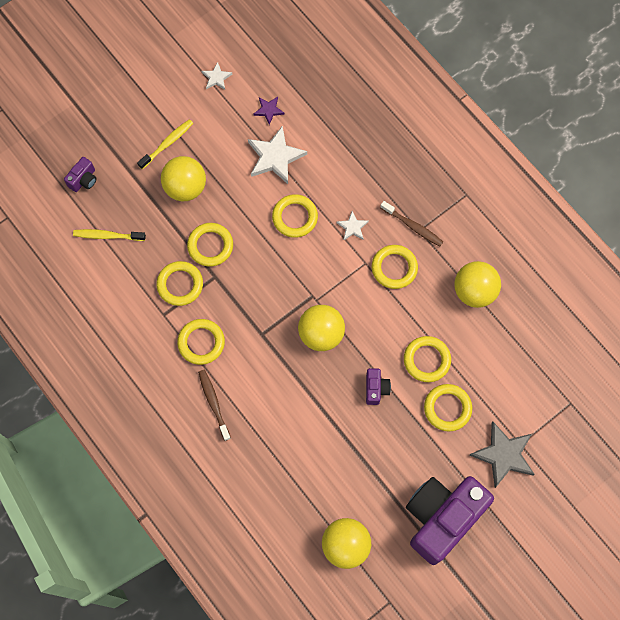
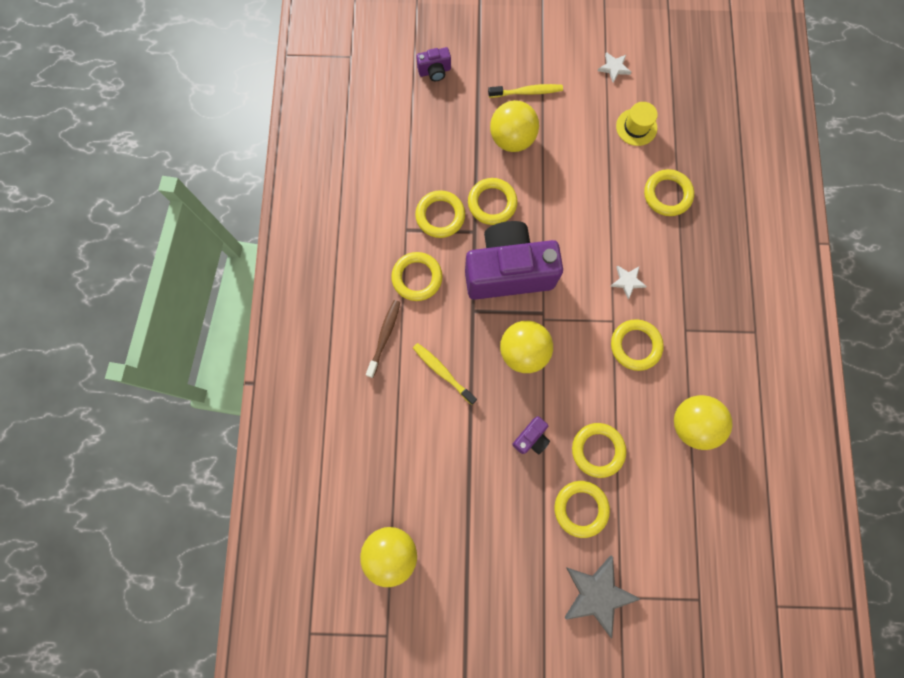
camera: 40 degrees right, 5 degrees up
yellow toothbrush [73,229,146,241] -> yellow toothbrush moved to [413,343,477,405]
white star [248,126,307,184] -> none
purple star [253,97,285,125] -> yellow hat [616,102,658,146]
yellow ring [272,194,318,238] -> yellow ring moved to [644,169,694,216]
brown toothbrush [380,201,443,246] -> none
purple camera [406,476,494,565] -> purple camera moved to [465,221,563,300]

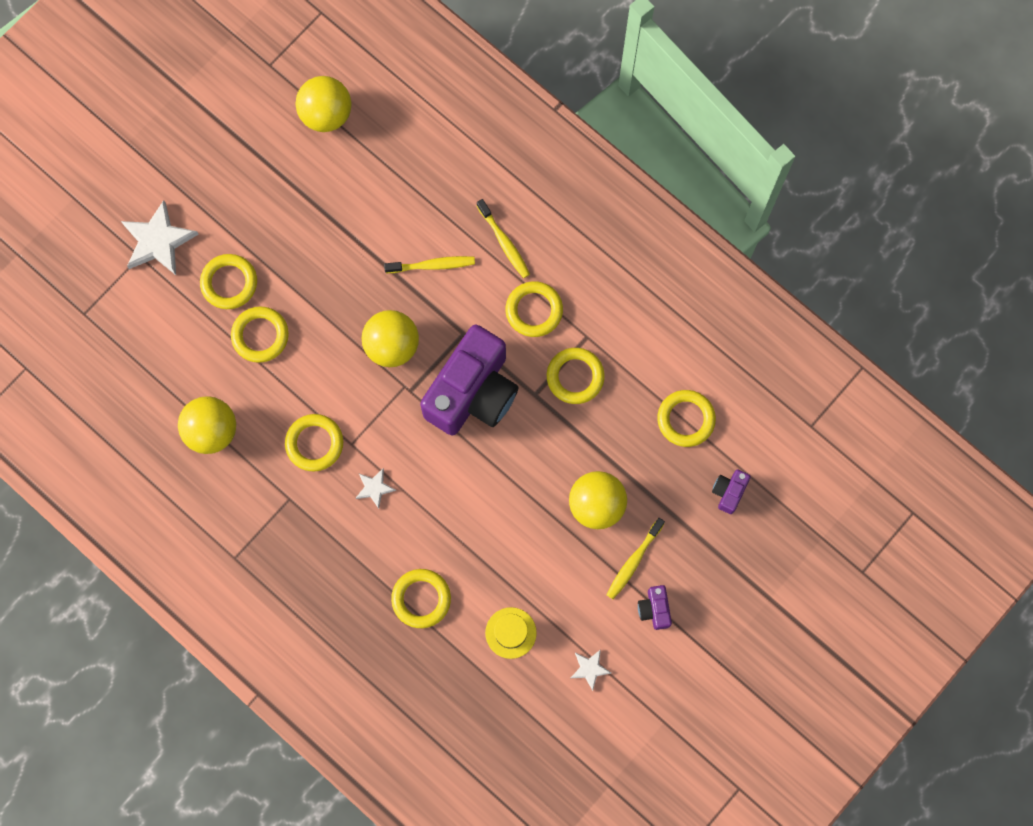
camera: 130 degrees right, 0 degrees up
brown toothbrush [366,300,401,378] -> yellow toothbrush [477,199,530,278]
yellow ring [468,178,517,225] -> yellow ring moved to [657,390,716,447]
purple camera [512,416,550,454] -> purple camera moved to [638,585,672,630]
grey star [565,555,641,639] -> white star [121,200,199,275]

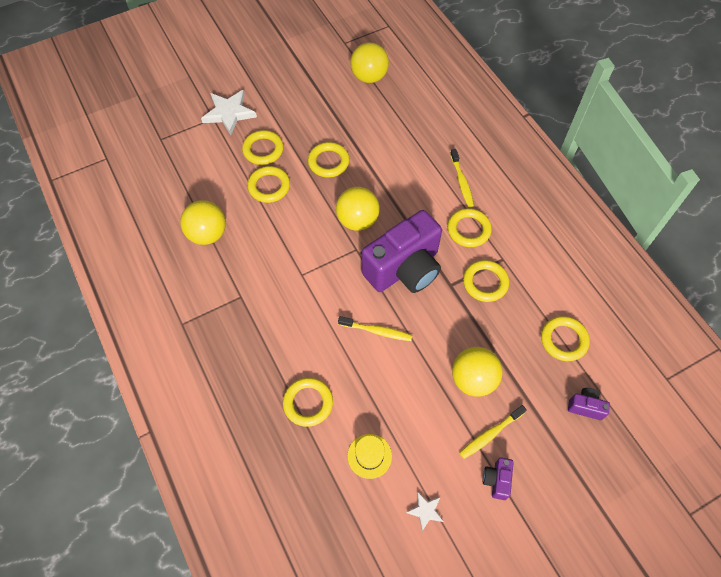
camera: 20 degrees right, 15 degrees down
yellow ring [285,414,343,471] -> yellow ring moved to [308,142,349,177]
white star [356,468,396,509] -> none
yellow toothbrush [384,256,475,273] -> yellow toothbrush moved to [338,316,413,341]
purple camera [712,470,751,514] -> purple camera turned 60 degrees clockwise [568,388,610,420]

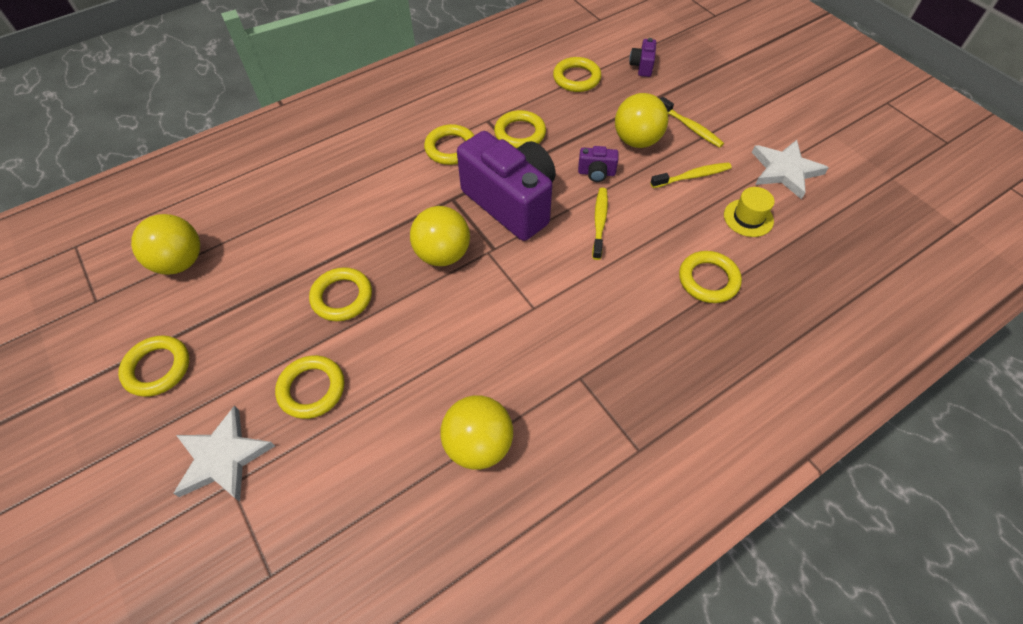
camera: 95 degrees left, 5 degrees down
yellow ring [247,166,290,203] -> yellow ring moved to [118,335,189,397]
white star [406,492,444,531] -> white star [752,140,829,199], size x1.94
yellow toothbrush [450,149,474,207] -> yellow toothbrush moved to [650,162,732,188]
purple camera [483,458,514,500] -> purple camera moved to [578,146,618,182]

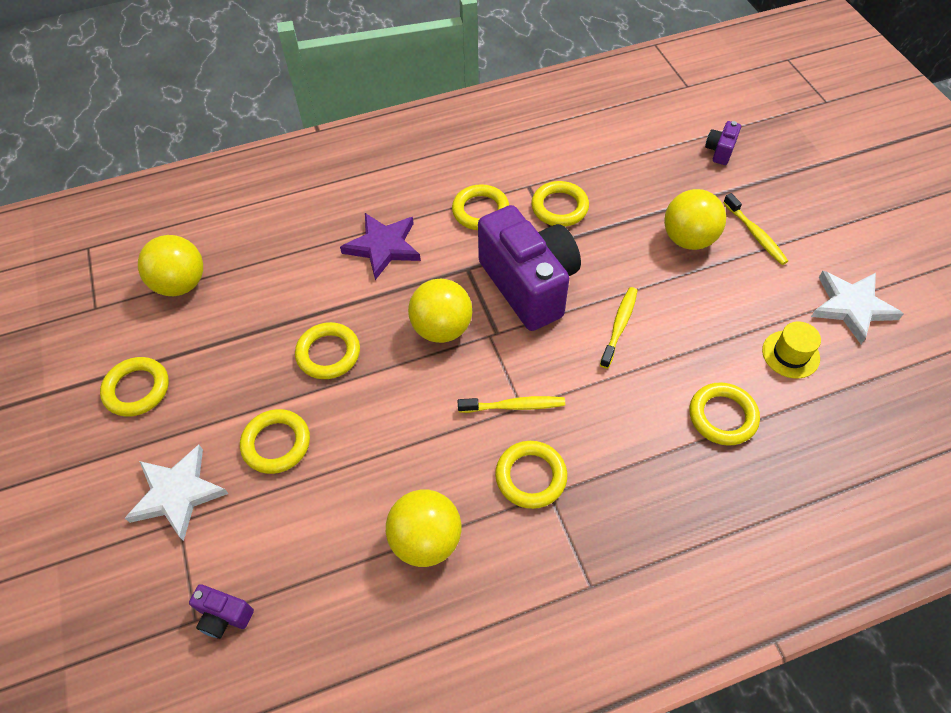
camera: 15 degrees right, 0 degrees up
yellow ring [553,57,601,92] -> yellow ring moved to [495,441,567,509]
purple camera [578,146,618,182] -> purple camera moved to [189,584,254,639]
yellow toothbrush [650,162,732,188] -> yellow toothbrush moved to [458,396,565,413]
none -> purple star [340,213,421,280]

